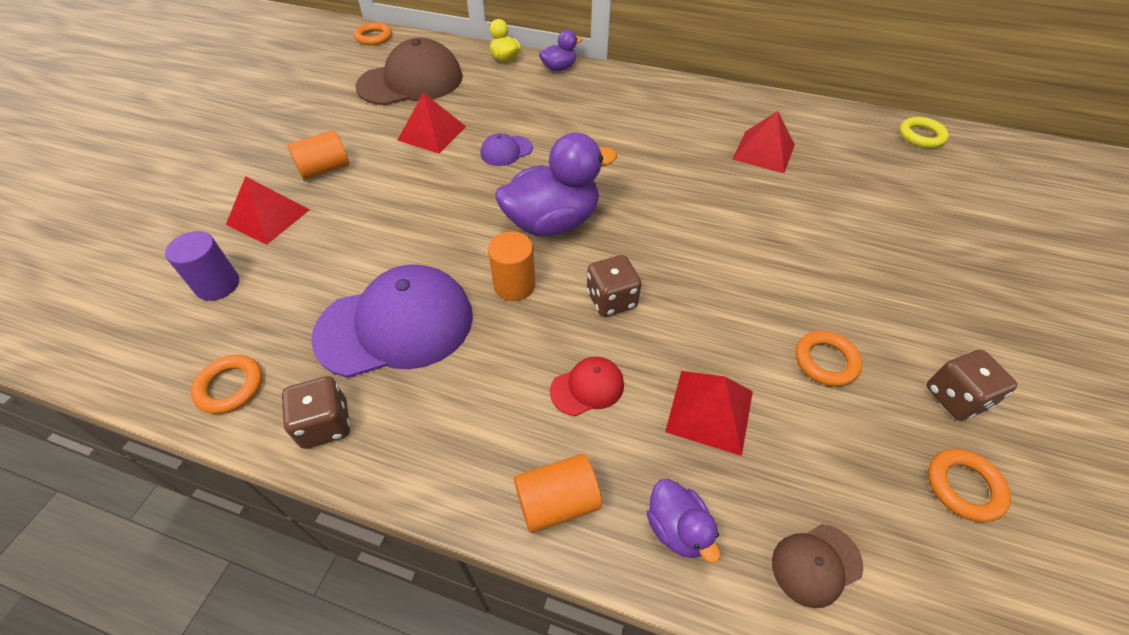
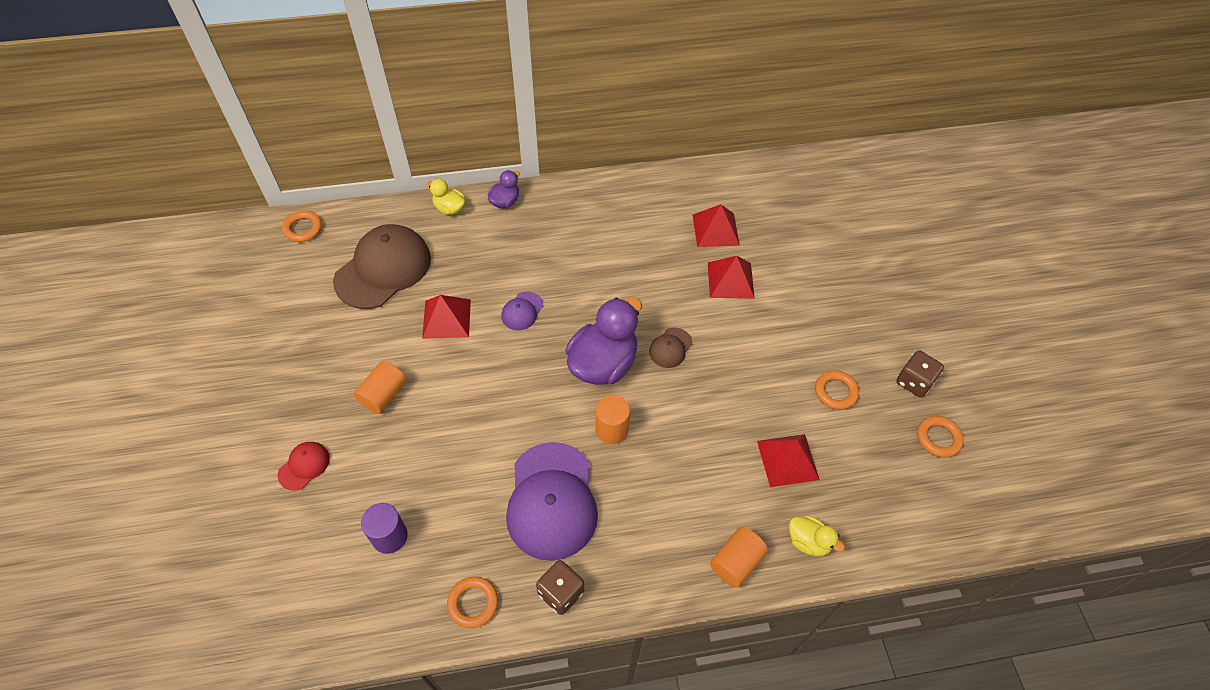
camera: 30 degrees left, 5 degrees up
red pyramid [226,176,310,245] -> red pyramid moved to [708,256,755,299]
purple cap [311,264,473,378] -> purple cap turned 135 degrees clockwise [506,442,598,561]
red cap [550,357,624,416] -> red cap moved to [278,442,330,491]
brown dice [587,255,641,317] -> none
purple duck [647,479,720,563] -> yellow duck [789,516,845,556]
brown cap [772,524,863,608] -> brown cap moved to [649,328,692,368]
yellow ring [899,117,949,148] -> none

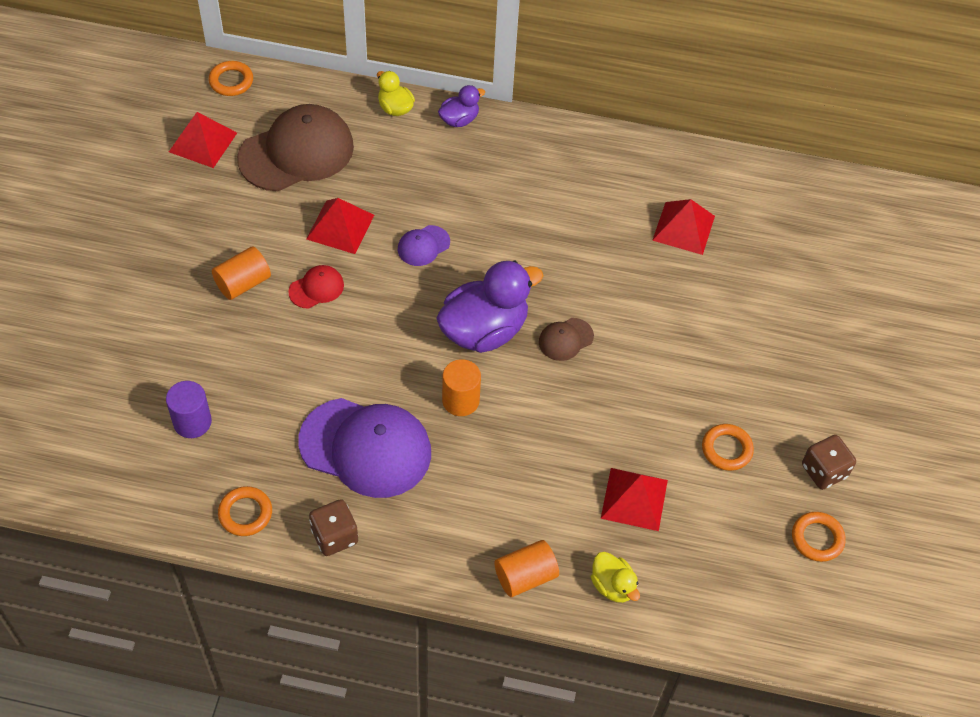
camera: 20 degrees right, 0 degrees up
red cap [278,442,330,491] -> red cap moved to [288,265,344,309]
purple cap [506,442,598,561] -> purple cap turned 90 degrees counterclockwise [298,398,431,498]
red pyramid [708,256,755,299] -> red pyramid moved to [169,112,237,168]

